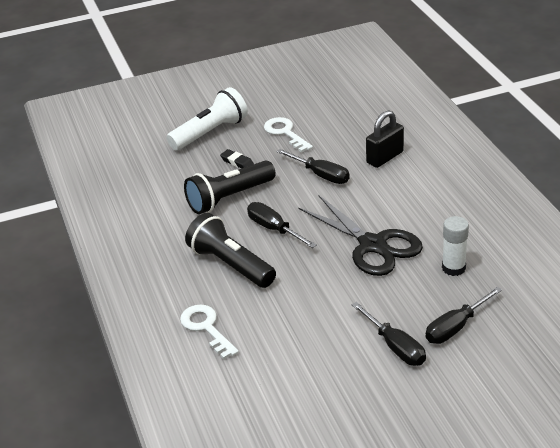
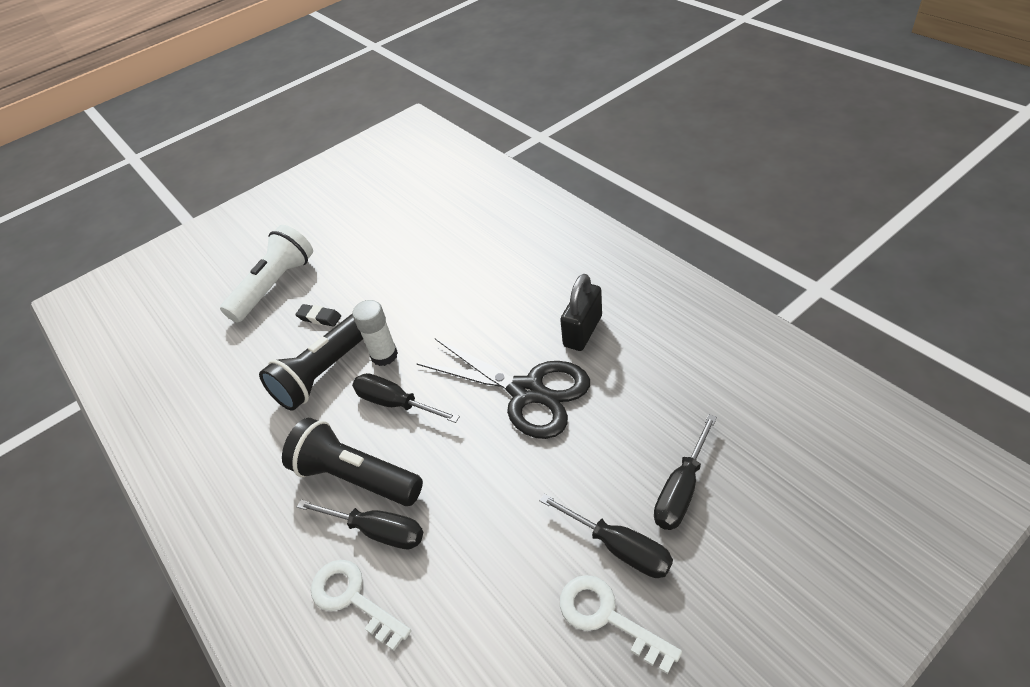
camera: 15 degrees left, 10 degrees up
white key [264,117,313,152] -> white key moved to [560,575,682,674]
black screwdriver [277,149,350,184] -> black screwdriver moved to [297,500,423,549]
black padlock [366,110,404,168] -> black padlock moved to [560,274,602,351]
white glue stick [442,216,469,276] -> white glue stick moved to [352,300,398,366]

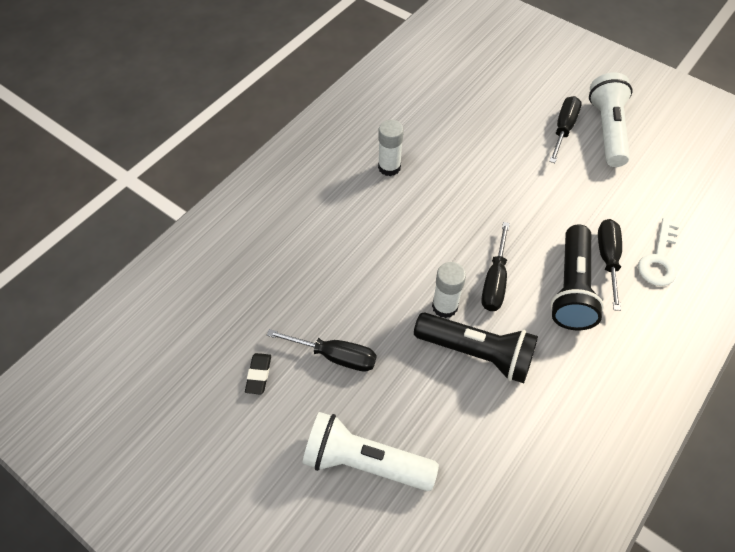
camera: 110 degrees left, 10 degrees up
black eraser [295,304,341,327] -> black eraser moved to [245,353,271,395]
black scissors [416,339,590,439] -> none
black padlock [560,274,602,351] -> white glue stick [378,120,404,176]
white key [560,575,682,674] -> white flashlight [589,72,632,167]
black screwdriver [654,414,717,530] -> black screwdriver moved to [267,329,376,372]

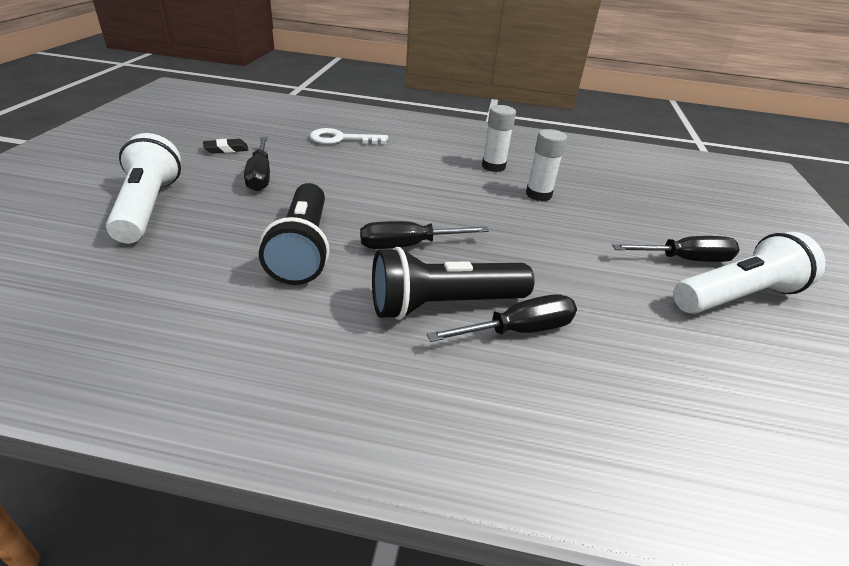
camera: 60 degrees right, 20 degrees down
white glue stick [432,262,466,318] -> white glue stick moved to [526,129,567,201]
white key [638,218,679,286] -> white key moved to [310,128,388,144]

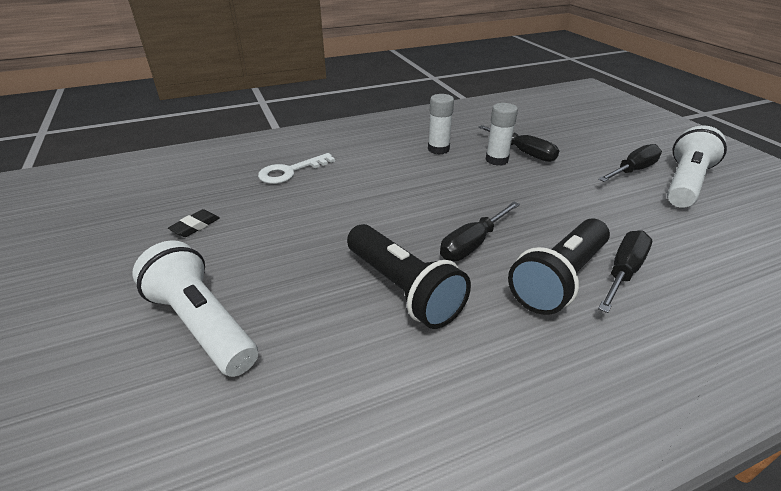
camera: 30 degrees left, 0 degrees up
black screwdriver [244,137,270,191] -> black screwdriver moved to [479,125,559,162]

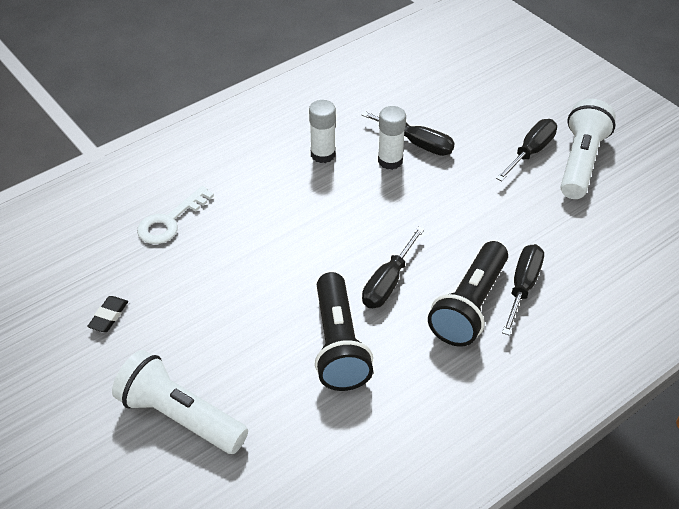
camera: 15 degrees left, 10 degrees up
black flashlight [347,224,471,329] -> black flashlight turned 45 degrees clockwise [315,272,373,391]

